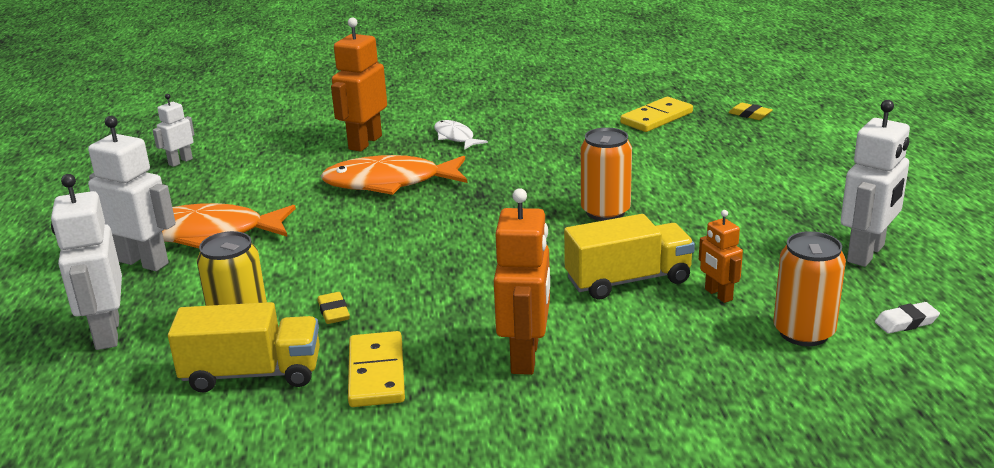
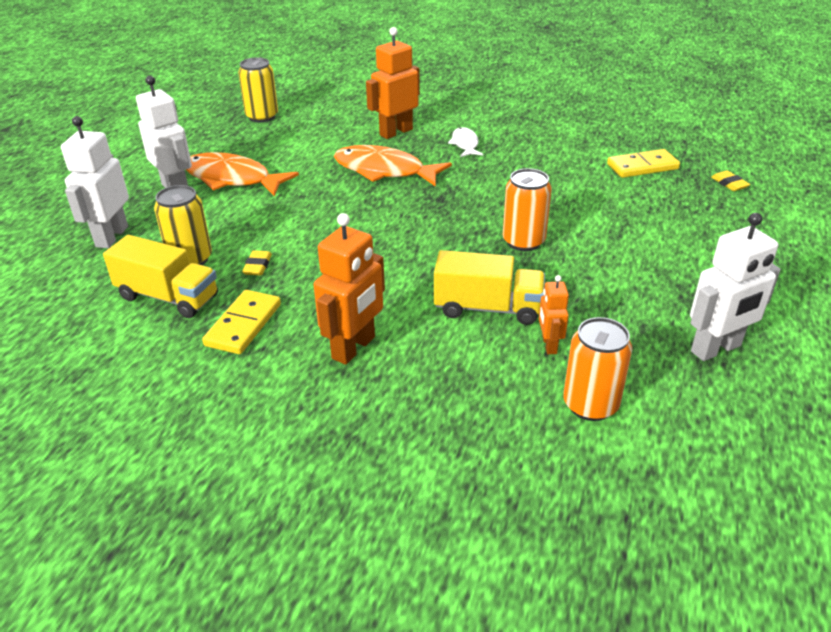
camera: 25 degrees right, 10 degrees up
white robot [153,94,195,167] -> yellow can [238,57,278,123]
white eraser [875,302,940,334] -> none

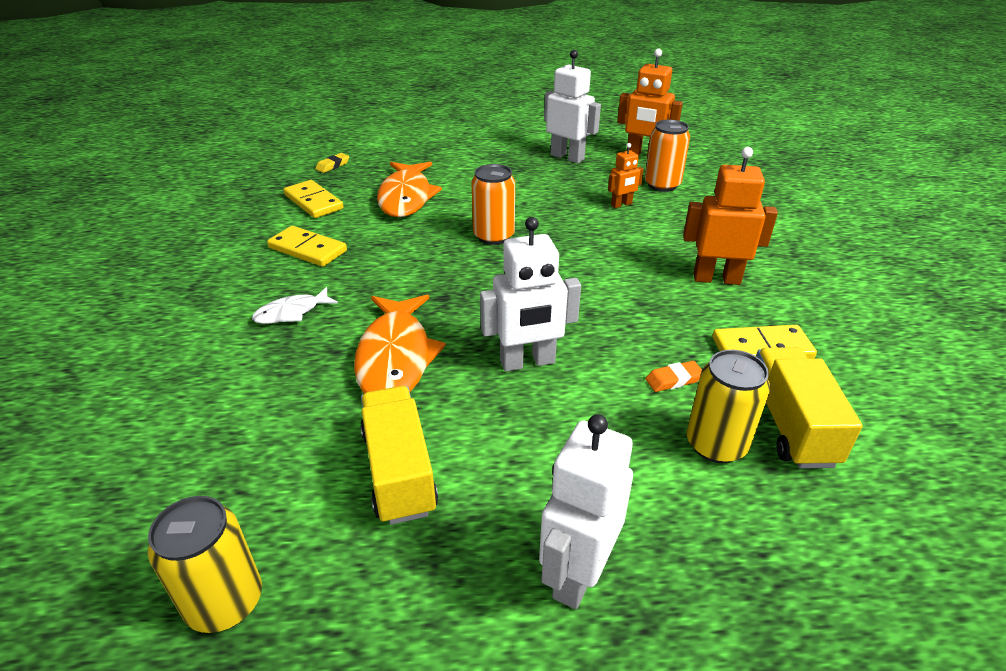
camera: 115 degrees left, 0 degrees up
white robot [61,116,129,248] -> white robot moved to [480,217,581,372]
orange fish [186,152,299,196] -> orange fish moved to [377,162,442,217]
yellow eraser [242,250,272,276] -> orange eraser [645,361,702,392]
orange robot [366,27,420,139] -> orange robot moved to [617,49,683,158]
yellow truck [434,250,545,325] -> yellow truck moved to [360,386,438,525]
none -> yellow domino [267,226,347,267]

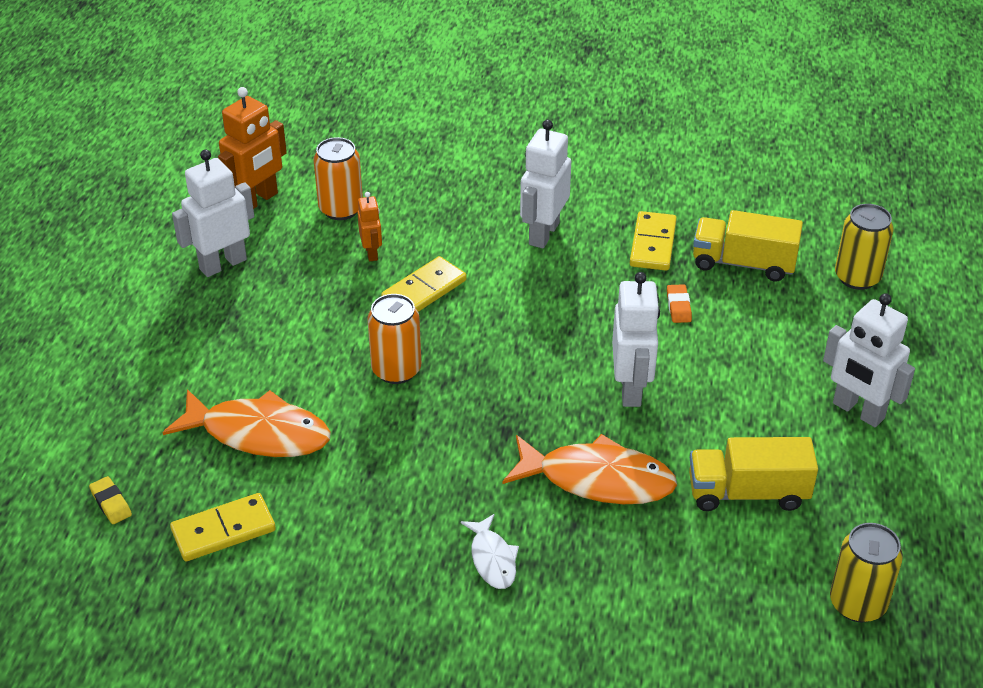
camera: 75 degrees left, 5 degrees up
yellow domino [267,226,347,267] -> yellow domino moved to [381,256,466,312]
orange robot [683,147,778,285] -> white robot [520,120,571,248]
yellow can [687,350,770,463] -> yellow can moved to [835,204,894,290]

